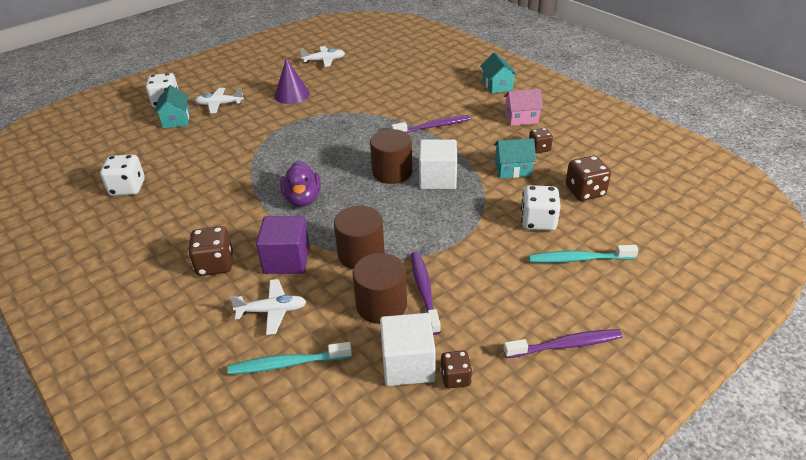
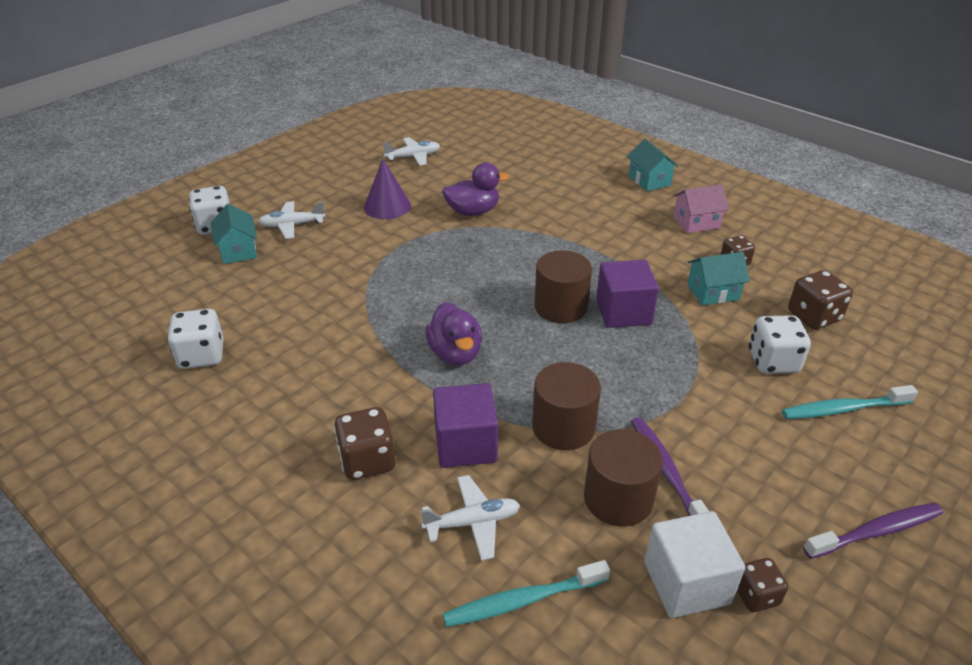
camera: 10 degrees left, 0 degrees up
purple toothbrush [391,115,470,133] -> none
white cube [419,139,457,189] -> purple cube [596,260,659,328]
none -> purple duck [442,163,509,216]

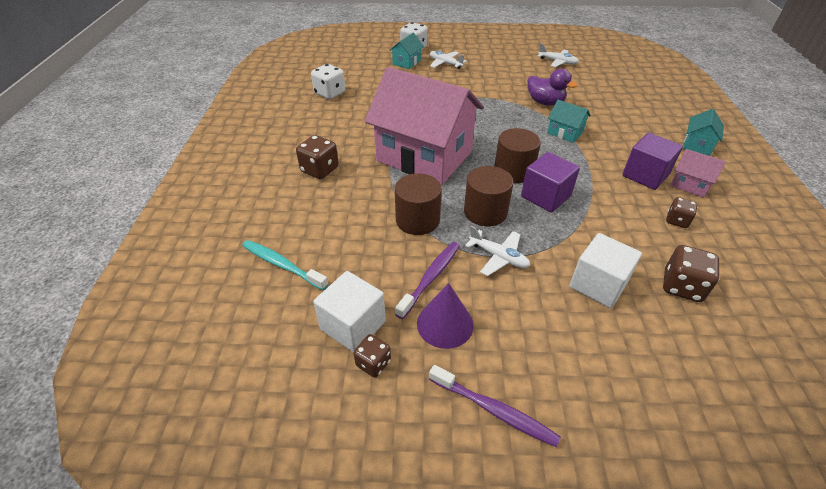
camera: 50 degrees right, 5 degrees up
purple cone [364,159,411,219] -> purple cone moved to [417,283,474,349]
white plane [420,475,520,561] -> white plane moved to [465,226,530,276]
purple duck [425,302,482,365] -> pink house [365,67,484,185]
purple cube [433,383,498,468] -> purple cube moved to [622,133,683,190]
brown cylinder [584,429,663,527] -> brown cylinder moved to [464,166,514,226]
turquoise house [687,252,750,305] -> turquoise house moved to [547,100,591,143]
white dice [749,315,811,374] -> white cube [569,233,642,308]
turquoise toothbrush [782,385,918,419] -> none

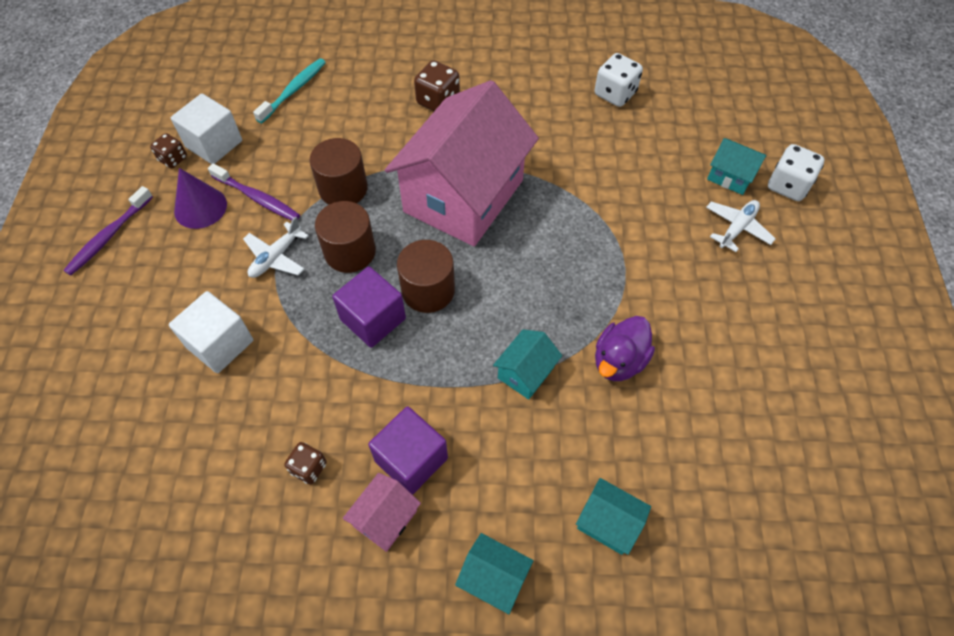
camera: 90 degrees right, 15 degrees up
white plane [538,43,579,67] -> none
brown dice [663,245,719,302] -> none
none -> turquoise house [576,478,651,555]

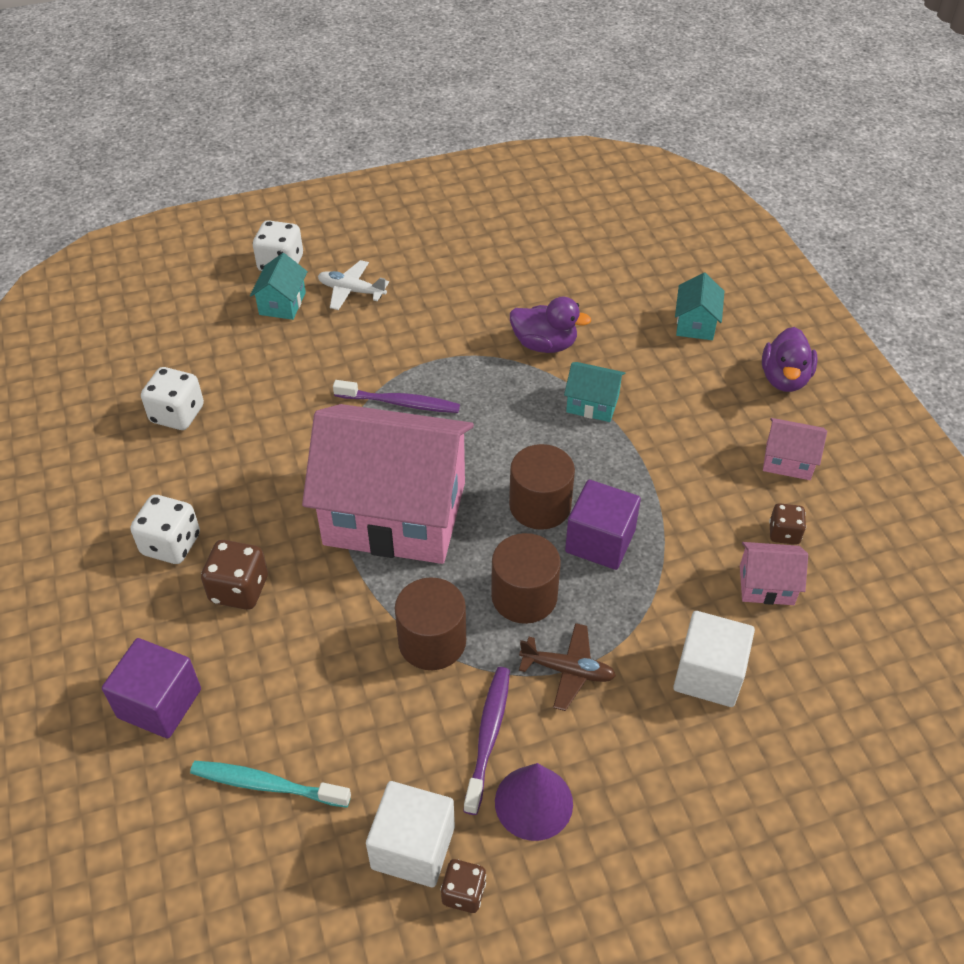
camera: 110 degrees left, 10 degrees down
purple toothbrush [63,186,153,275] -> purple toothbrush moved to [333,380,460,413]
white plane [243,216,309,278] -> brown plane [519,623,616,711]
purple cube [368,406,448,495] -> purple cube moved to [102,638,201,739]
turquoise house [455,533,534,614] -> purple duck [762,327,817,392]
none -> white dice [131,495,200,564]
none -> pink house [740,542,808,605]

